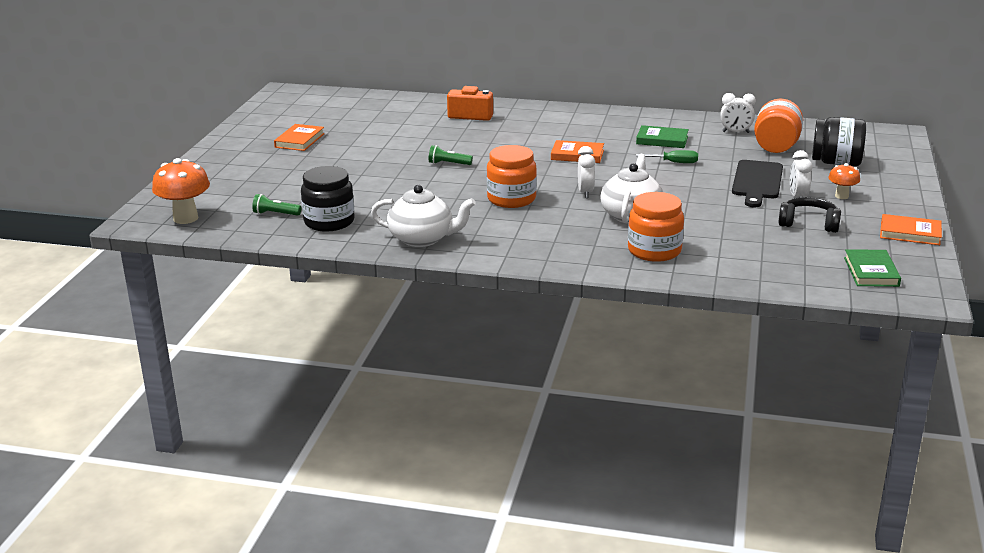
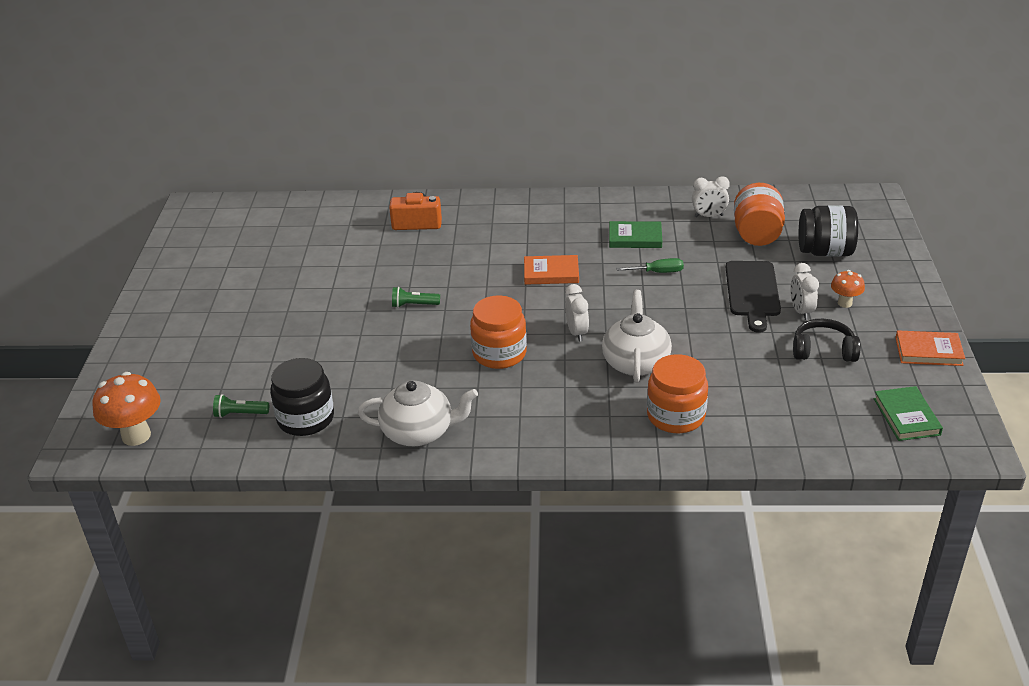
camera: 10 degrees left, 10 degrees up
orange book [274,124,325,151] -> none

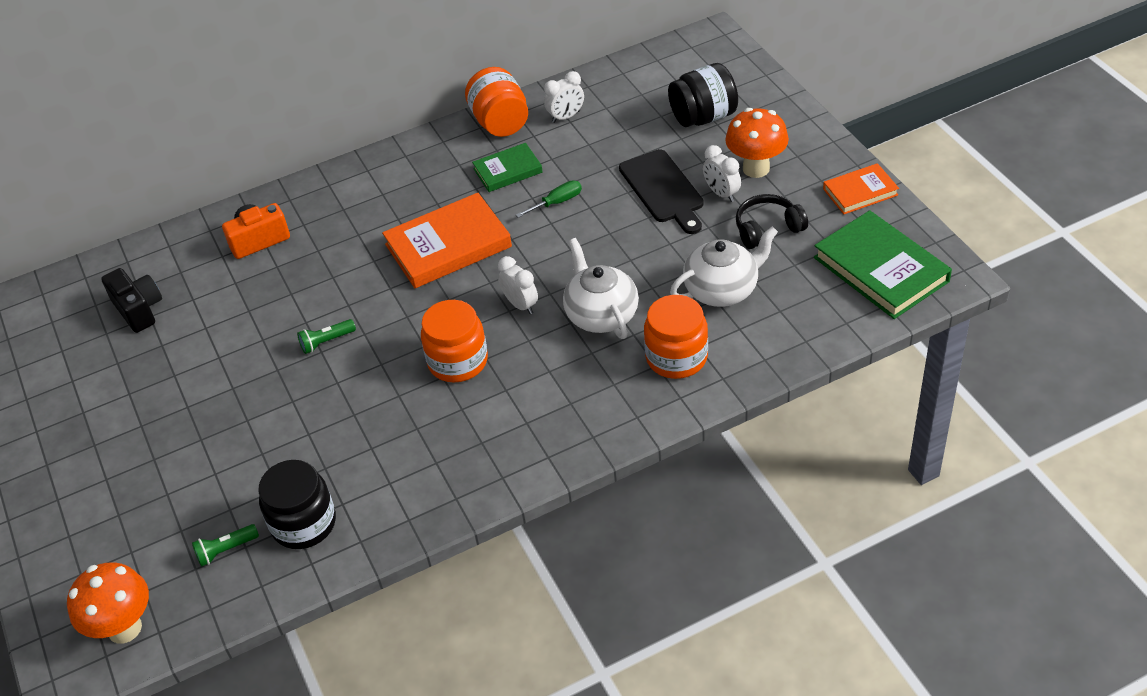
camera: 25 degrees left, 10 degrees up
white teapot [358,381,478,446] -> white teapot moved to [670,227,778,307]
orange book [524,255,579,285] -> orange book [382,193,512,288], size x1.74
orange jar [734,183,785,246] -> orange jar moved to [465,67,528,137]
orange mushroom [831,270,865,308] -> orange mushroom [725,108,789,178], size x1.78
green book [874,386,943,441] -> green book [814,210,952,319], size x1.74
none -> black camera [101,268,162,333]

